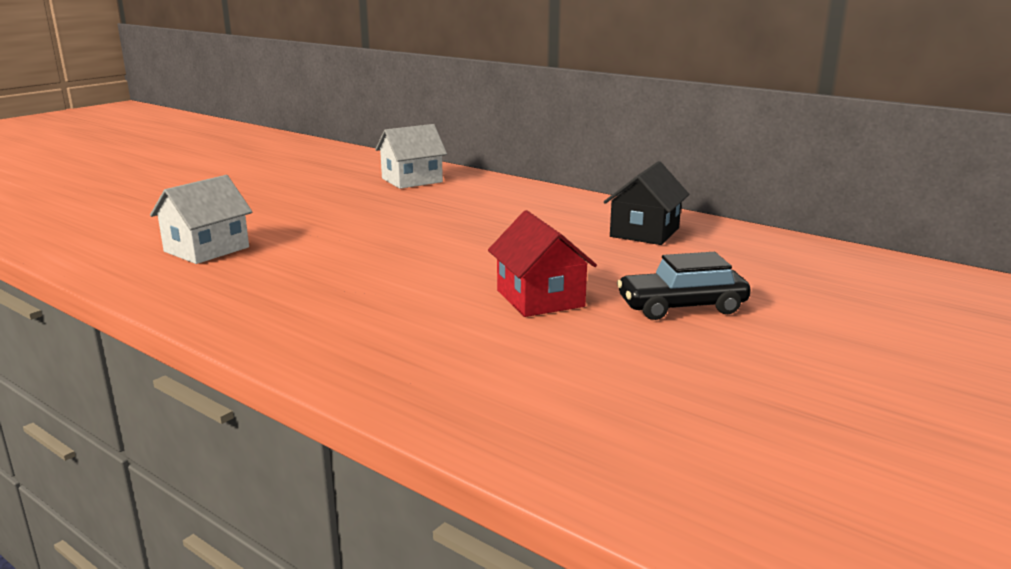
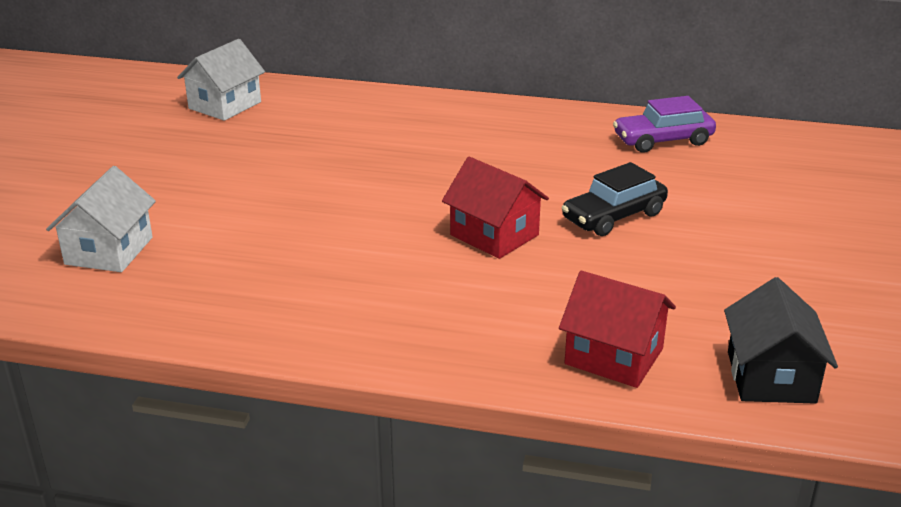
camera: 25 degrees left, 10 degrees up
black house [604,161,690,245] -> black house moved to [724,277,838,404]
none -> red house [559,271,676,388]
none -> purple car [613,96,716,153]

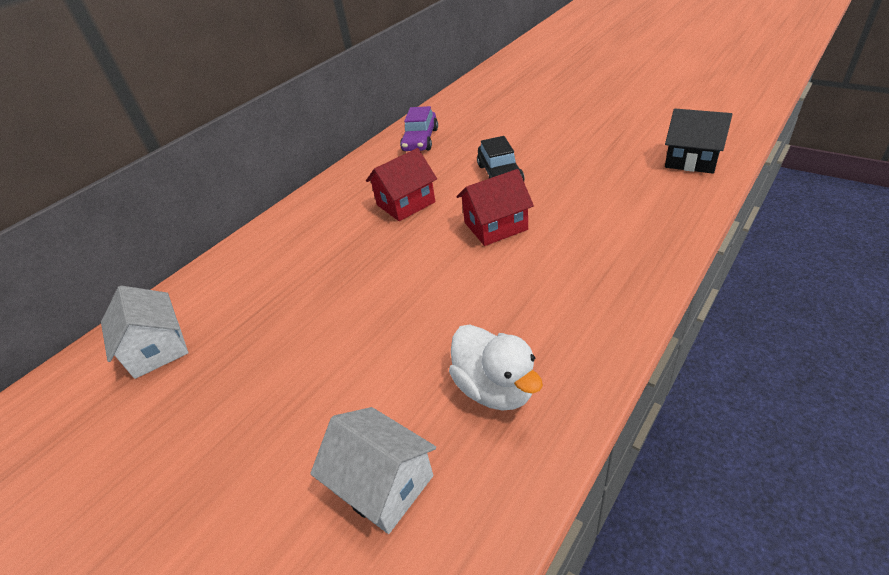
camera: 60 degrees left, 10 degrees up
red house [559,271,676,388] -> red house moved to [366,148,437,221]
none -> white duck [449,324,543,411]

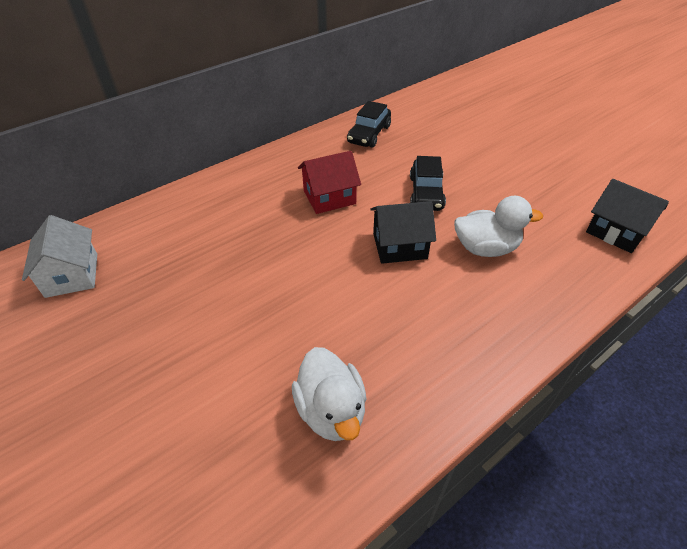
camera: 10 degrees right, 5 degrees up
white house [310,407,436,534] -> none
purple car [400,106,438,151] -> black car [347,101,391,148]
red house [457,169,534,246] -> black house [371,201,436,264]
none -> white duck [454,196,543,257]

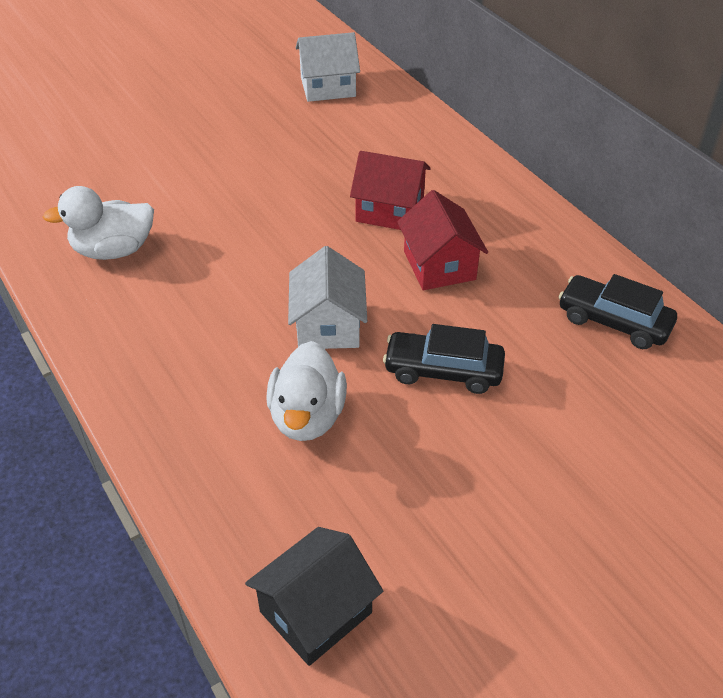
camera: 95 degrees right, 0 degrees up
black house [371,201,436,264] -> white house [288,246,367,349]
none -> red house [350,151,431,230]

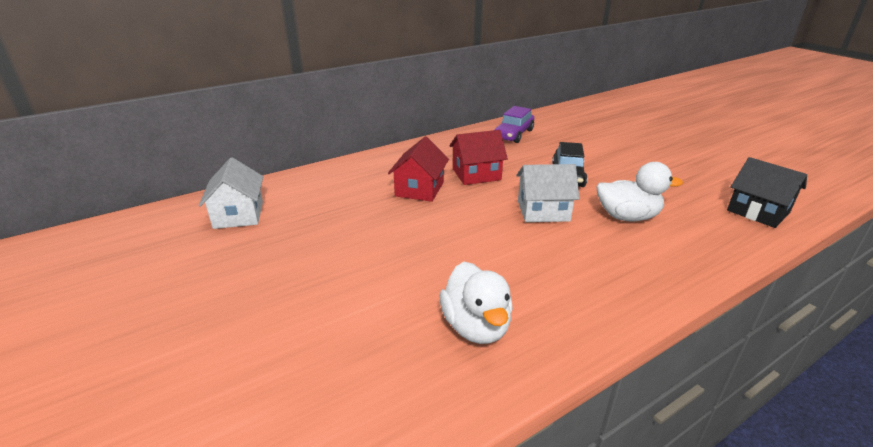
camera: 90 degrees left, 15 degrees down
black car [559,274,677,349] -> purple car [495,106,534,143]

